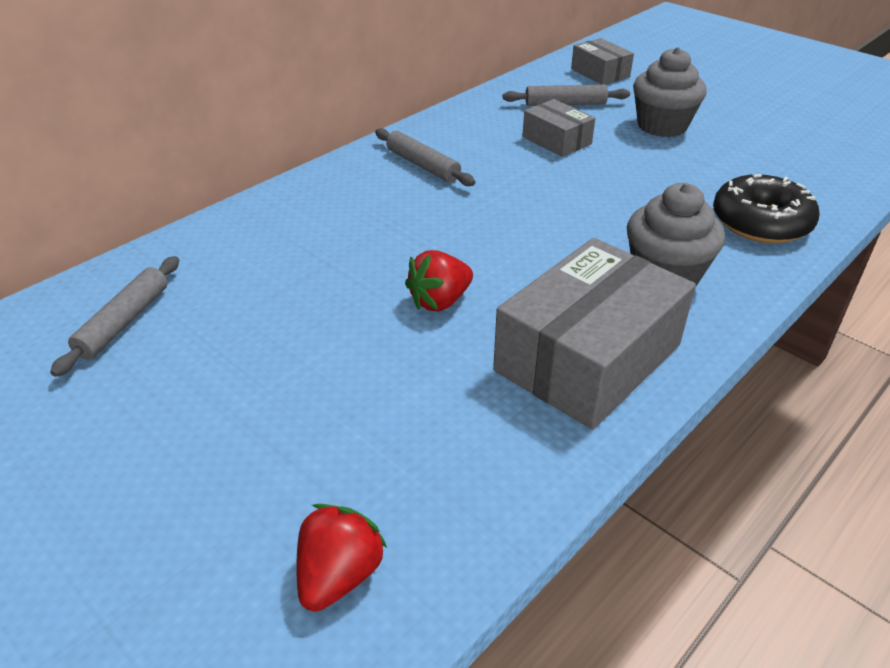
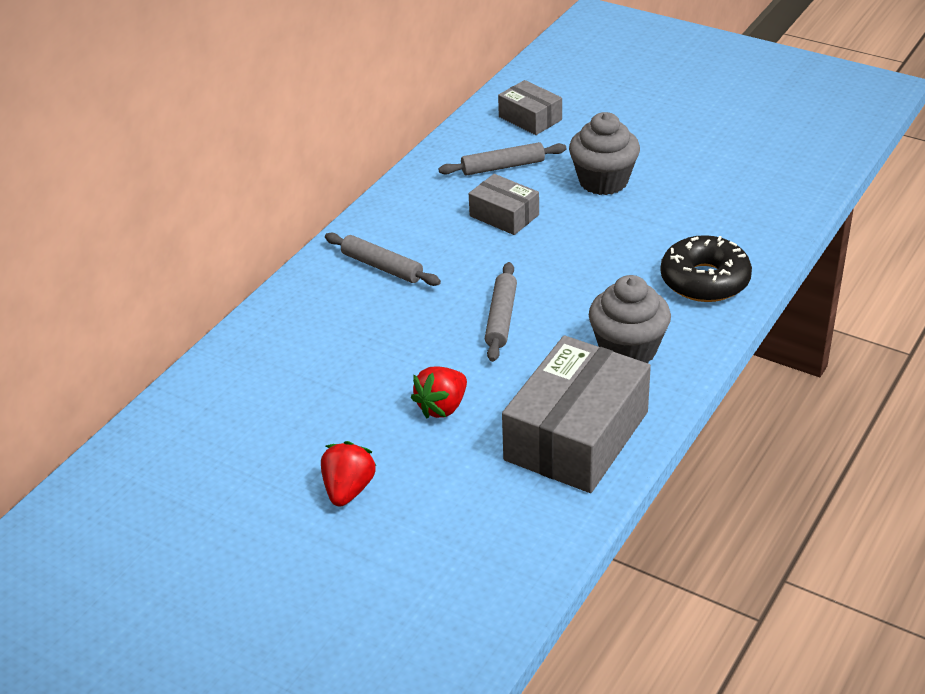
camera: 10 degrees left, 0 degrees up
grey rolling pin [50,256,179,377] -> grey rolling pin moved to [485,262,517,362]
red strawberry [296,504,387,612] -> red strawberry moved to [321,441,376,507]

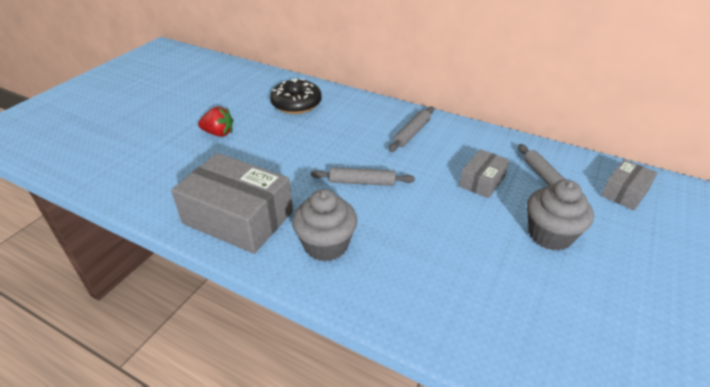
camera: 85 degrees right, 0 degrees up
red strawberry [411,366,467,419] -> none
black donut [660,235,752,302] -> black donut moved to [270,78,322,114]

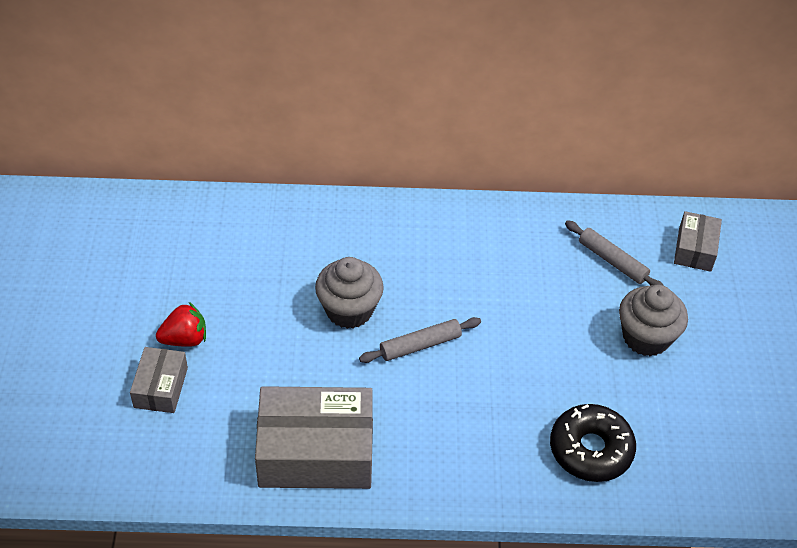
camera: 30 degrees left, 10 degrees up
black donut [270,78,322,114] -> black donut moved to [550,404,636,482]
grey cupcake [292,189,357,262] -> grey cupcake moved to [315,257,384,329]
grey rolling pin [389,107,434,152] -> none
grey box [459,149,509,198] -> grey box moved to [130,347,188,413]

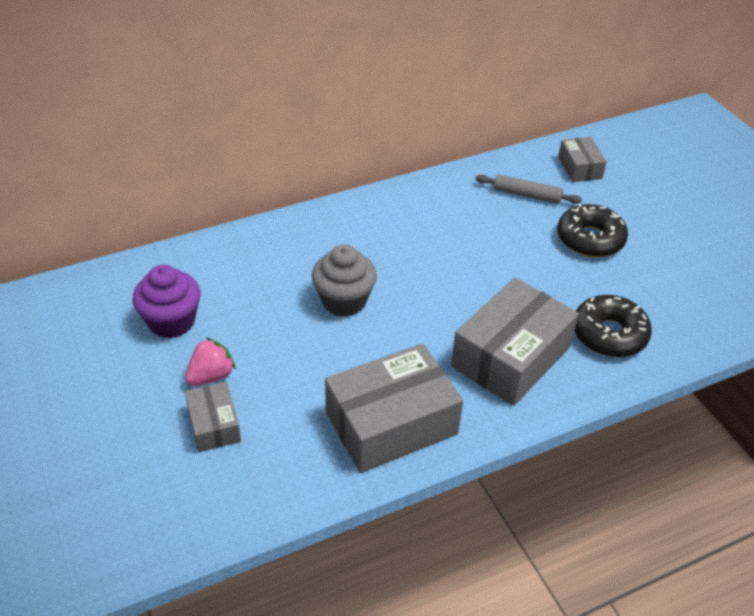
camera: 25 degrees left, 5 degrees down
red strawberry [156,302,206,347] -> pink strawberry [185,337,236,386]
grey rolling pin [359,317,481,363] -> none
grey cupcake [619,285,688,356] -> black donut [557,203,628,257]
none -> purple cupcake [133,264,201,338]
none -> grey box [451,277,579,406]

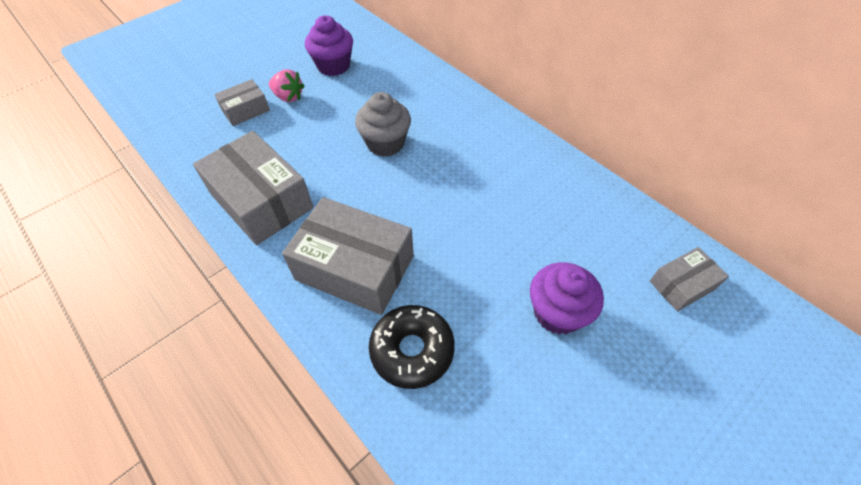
camera: 75 degrees right, 10 degrees up
grey rolling pin [476,174,582,204] -> none
black donut [557,203,628,257] -> purple cupcake [530,262,604,335]

